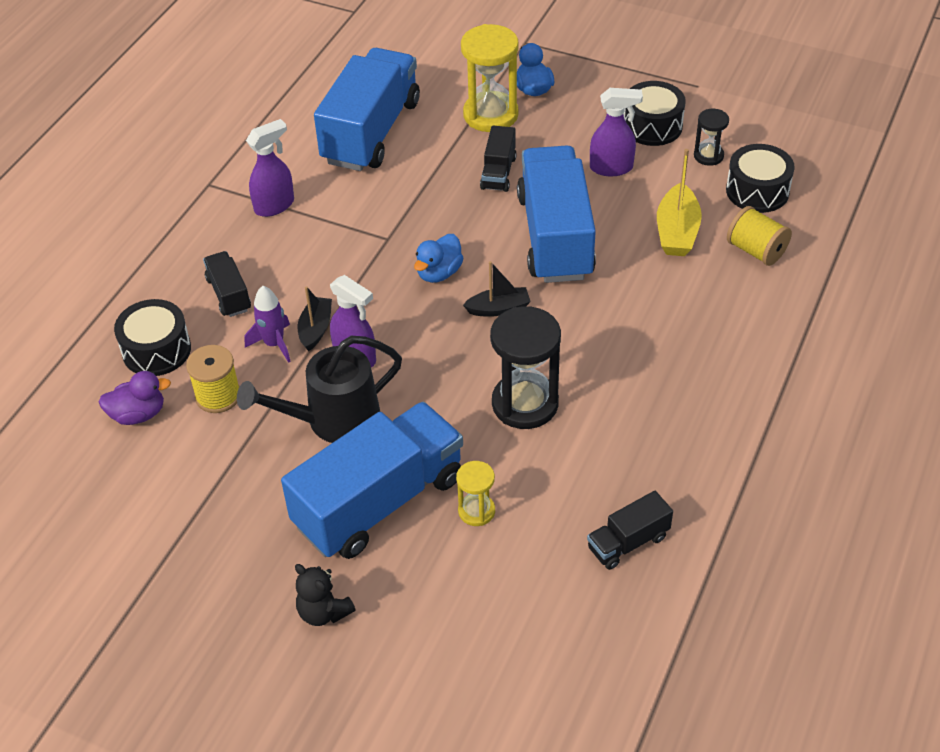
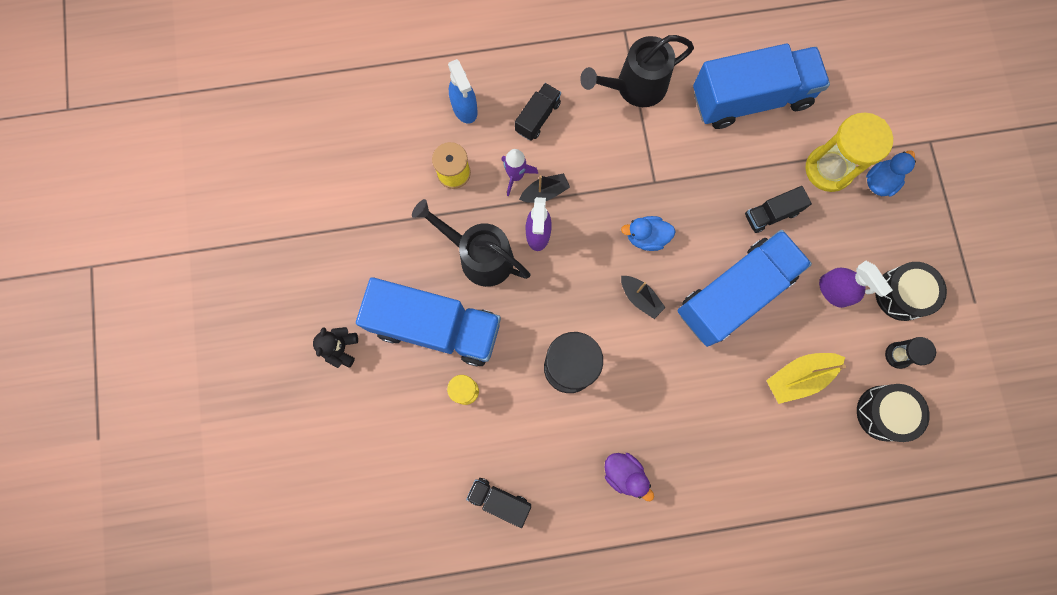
camera: 55 degrees right, 30 degrees up
purple duck [98,371,171,425] -> purple duck moved to [604,453,654,501]
black drum [114,299,191,376] -> blue spray bottle [448,59,478,124]
purple spray bottle [246,119,294,217] -> black watering can [580,35,694,107]
yellow spool [727,206,792,266] -> none

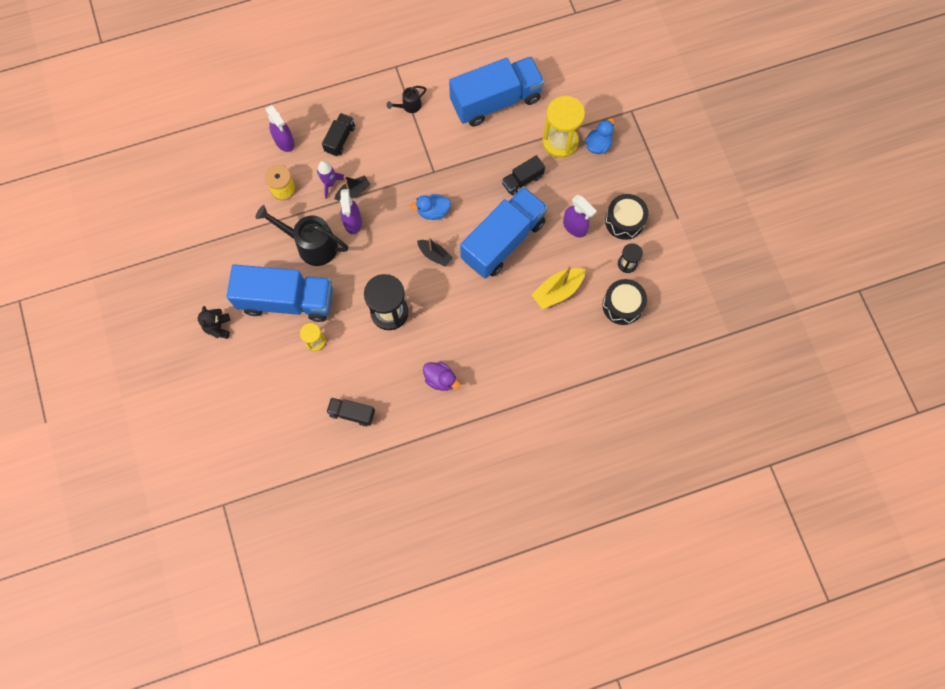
camera: 10 degrees left, 5 degrees down
blue spray bottle [448,59,478,124] -> purple spray bottle [265,105,295,152]
black watering can [580,35,694,107] -> black watering can [387,86,426,113], size x0.50

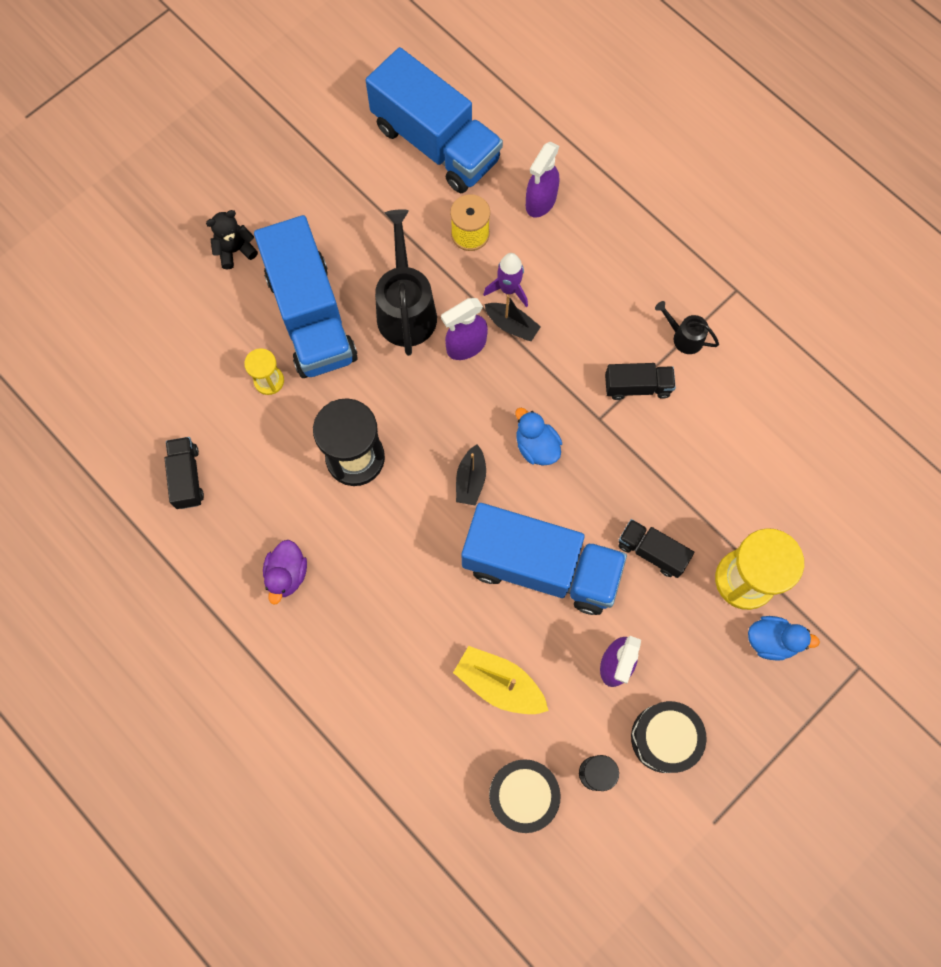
camera: 65 degrees right, 0 degrees up
black truck [322,113,355,156] -> black truck moved to [605,363,676,400]
blue truck [449,57,544,127] -> blue truck moved to [366,47,503,193]

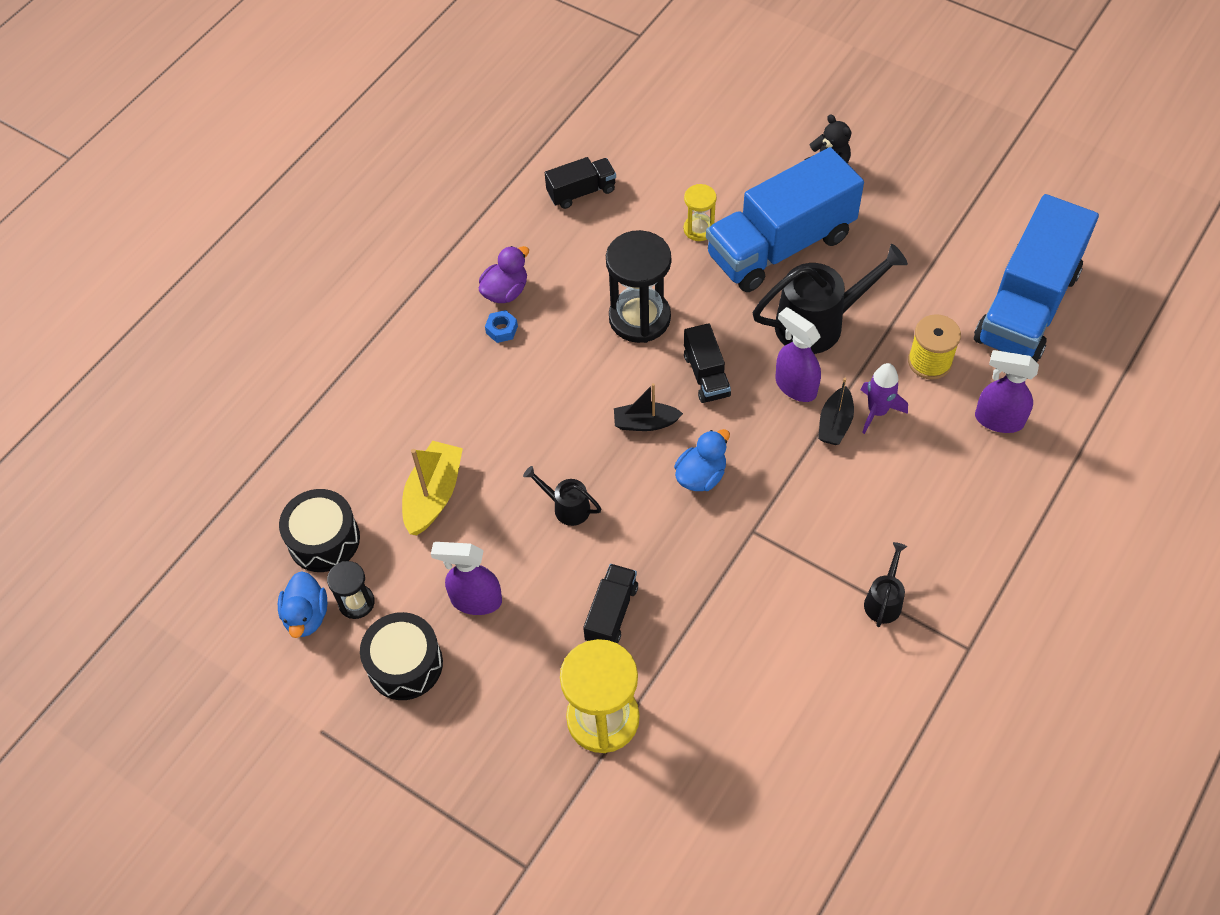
camera: 80 degrees right, 15 degrees down
purple duck [263,540,307,605] -> purple duck turned 135 degrees clockwise [479,246,529,303]
blue truck [462,503,627,615] -> black watering can [523,466,601,526]
black truck [605,363,676,400] -> black truck moved to [684,323,731,403]
blue duck [748,616,820,661] -> blue duck moved to [278,571,327,638]
none -> blue nut [485,310,518,343]

